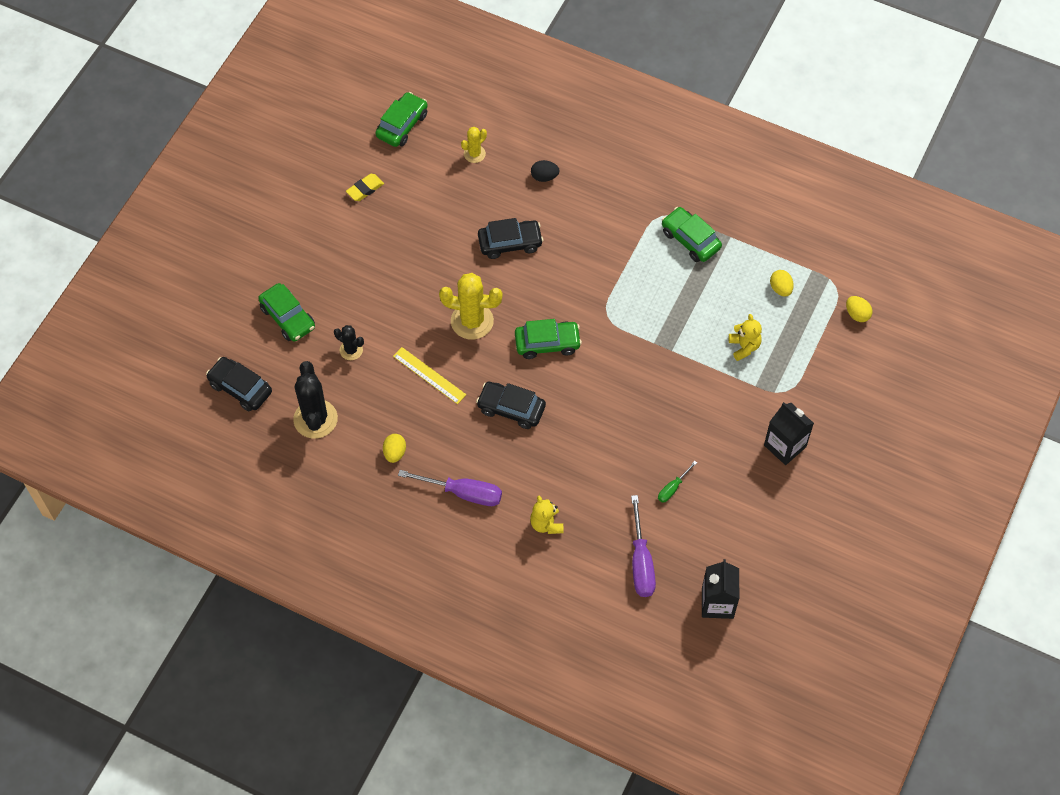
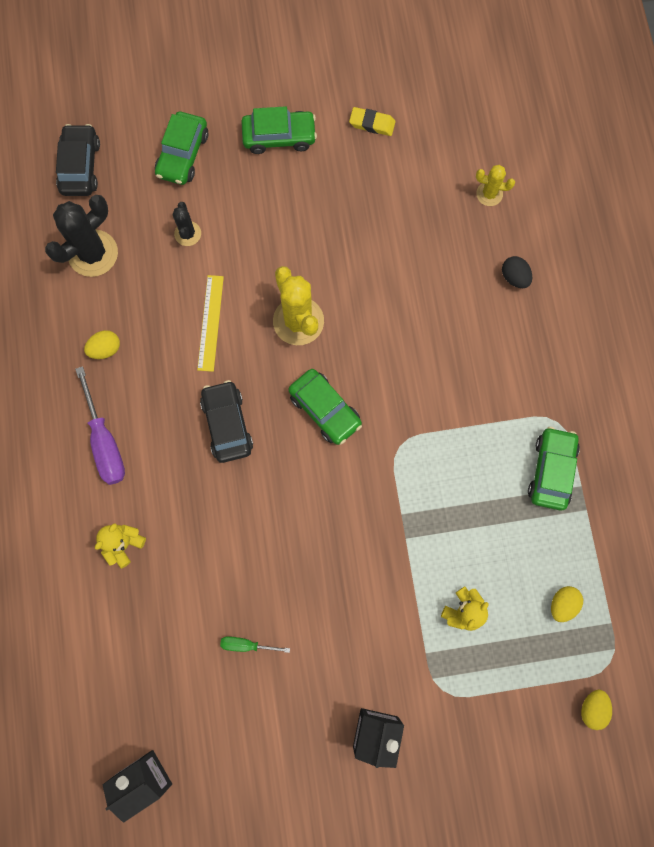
camera: 55 degrees right, 15 degrees up
green car [375,92,428,147] -> green car moved to [241,106,317,154]
black car [478,218,543,259] -> none
purple screwdriver [631,495,656,597] -> none

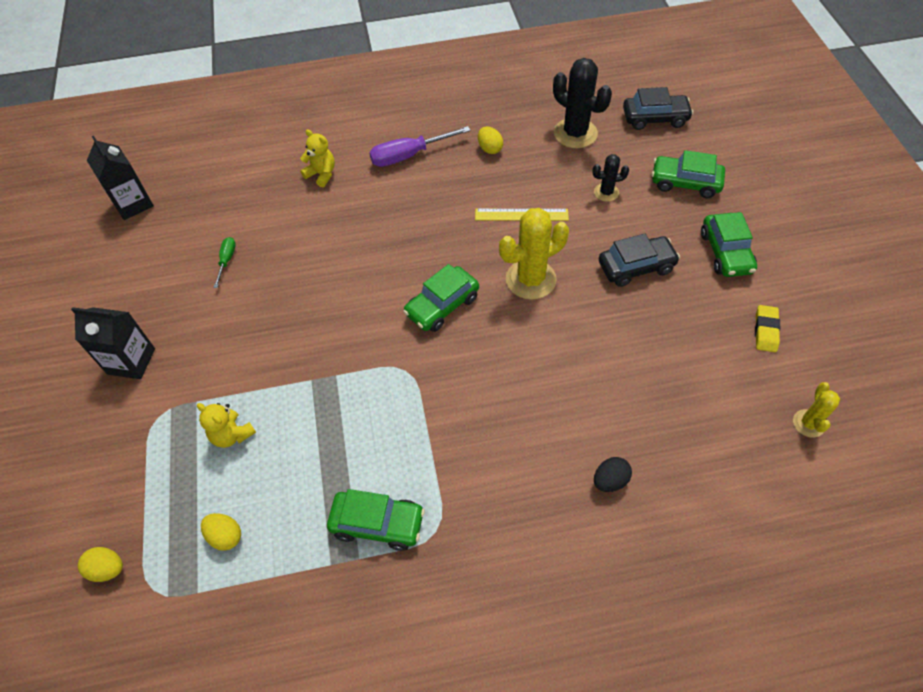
camera: 90 degrees right, 20 degrees down
black car [200,380,253,463] -> black car moved to [599,234,680,287]
yellow cactus [476,165,515,206] -> yellow cactus moved to [793,382,840,437]

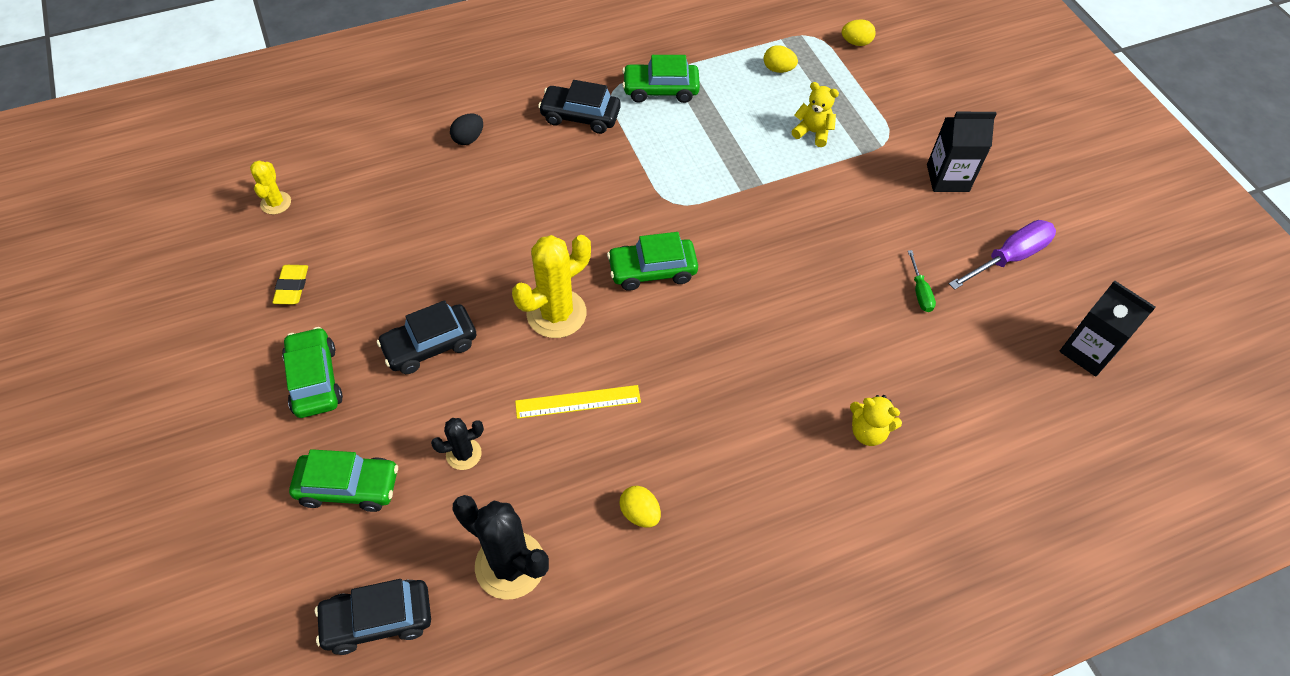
camera: 165 degrees right, 0 degrees up
purple screwdriver [369,126,471,167] -> purple screwdriver moved to [949,220,1056,290]
green car [403,264,479,332] -> green car turned 135 degrees counterclockwise [607,232,698,291]
none -> black car [538,80,621,134]

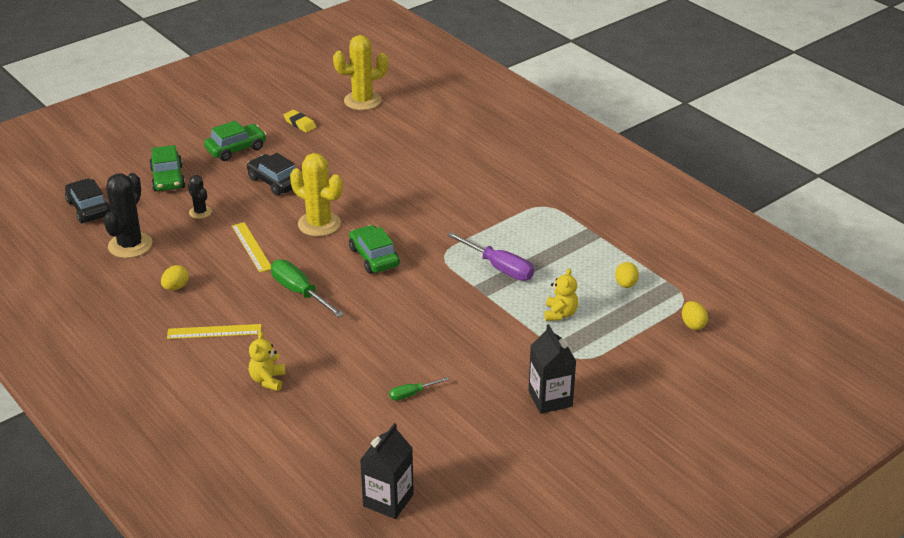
camera: 75 degrees right, 20 degrees down
yellow cactus [250,160,291,215] -> yellow cactus [333,35,388,110], size x1.86
yellow eraser [272,265,308,304] -> yellow eraser turned 60 degrees clockwise [283,110,317,133]
black egg [450,114,483,145] -> none
black car [538,80,621,134] -> none
green car [622,55,700,103] -> none
purple screwdriver [949,220,1056,290] -> purple screwdriver moved to [447,232,534,281]
none -> yellow ruler [167,324,261,339]
none -> green screwdriver [271,260,344,317]

